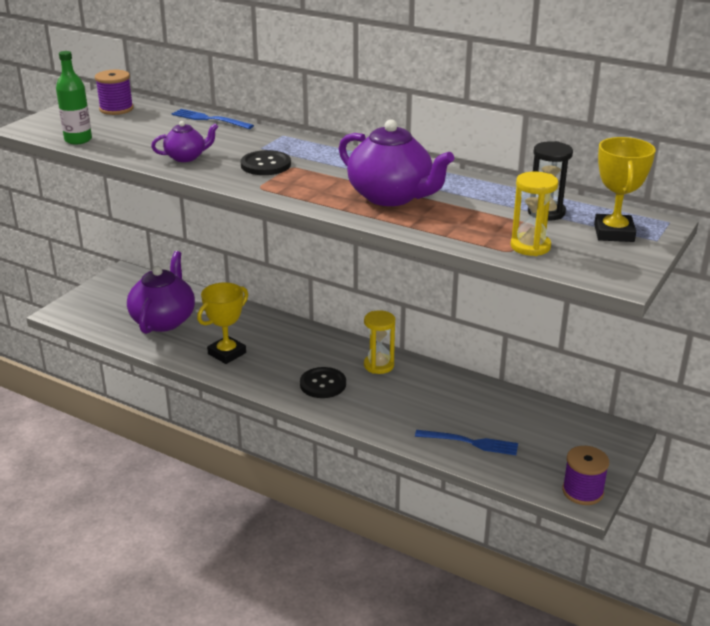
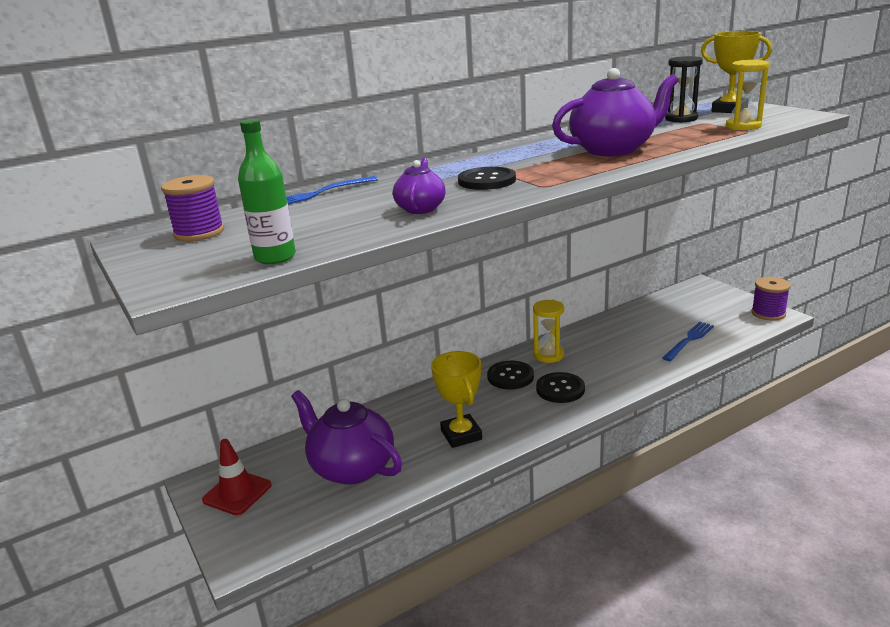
camera: 60 degrees left, 5 degrees down
none -> red traffic cone [202,439,272,515]
none -> black button [487,361,534,390]

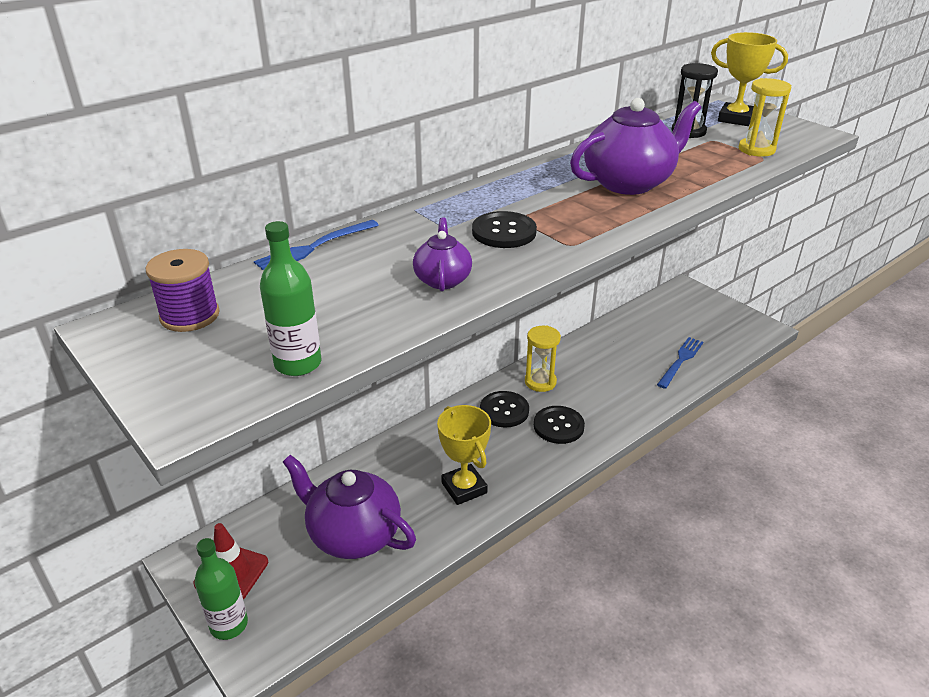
camera: 10 degrees left, 10 degrees up
purple spool [751,277,791,321] -> none
none -> green bottle [195,538,248,640]

